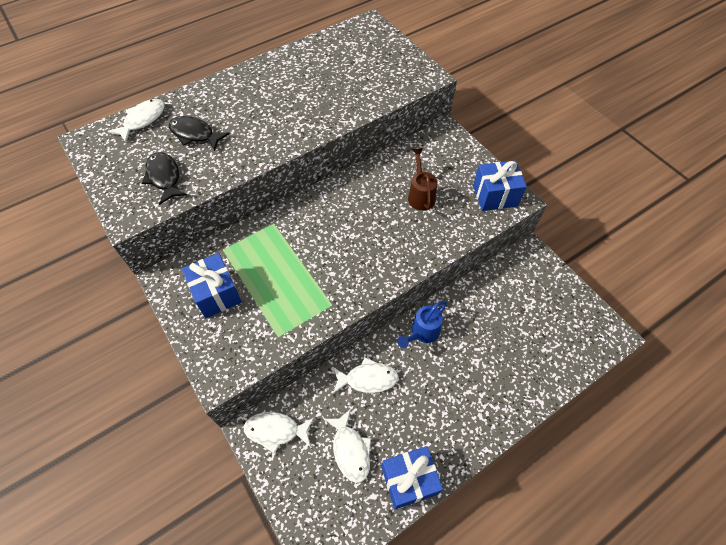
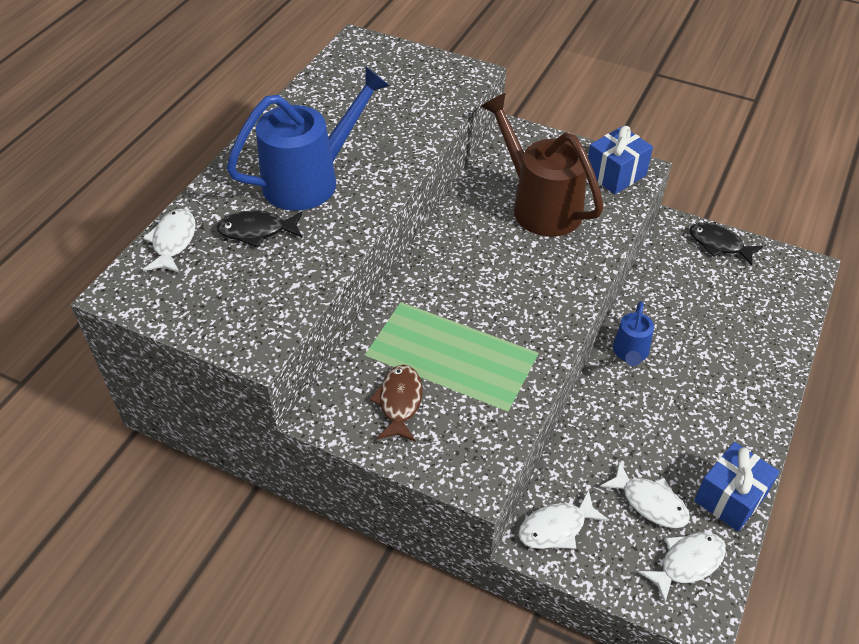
camera: 30 degrees left, 10 degrees down
black fish [142,152,187,205] -> black fish moved to [689,223,763,266]
blue gift [182,253,242,318] -> brown fish [370,365,422,442]
white fish [333,357,399,394] -> white fish moved to [638,532,726,603]
brown watering can [408,148,437,211] -> brown watering can [481,93,604,237], size x1.97
none -> blue watering can [226,67,390,211]

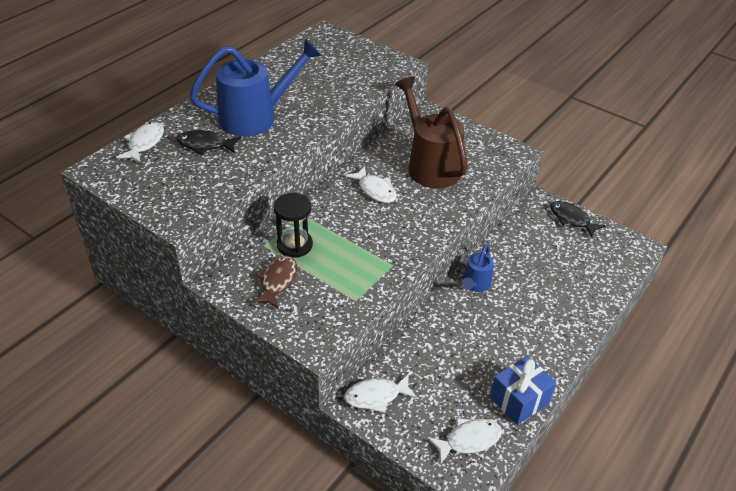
camera: 10 degrees right, 5 degrees down
blue gift [588,126,653,194] -> none
white fish [600,461,690,528] -> white fish moved to [346,166,397,203]
none -> black hourglass [274,193,313,258]

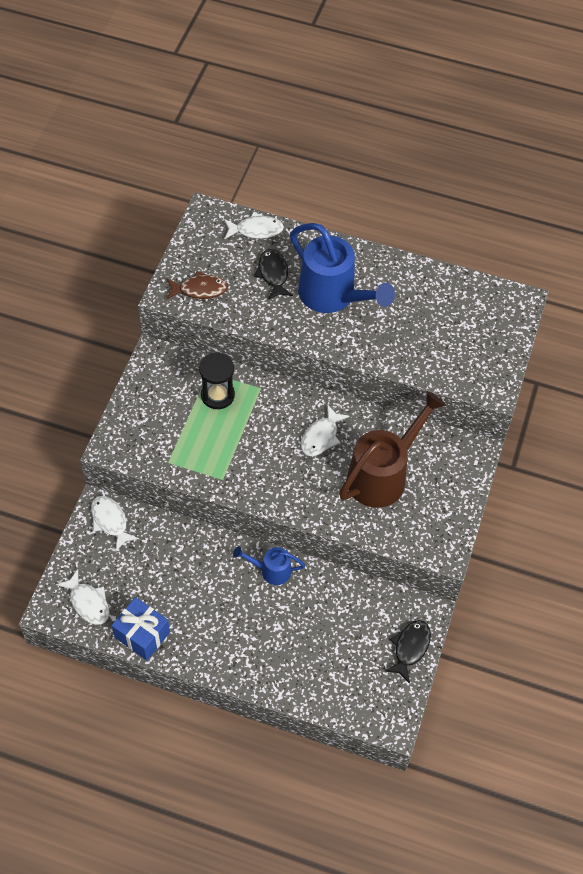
camera: 70 degrees right, 15 degrees up
brown fish [251,255,297,309] -> brown fish moved to [167,271,228,299]

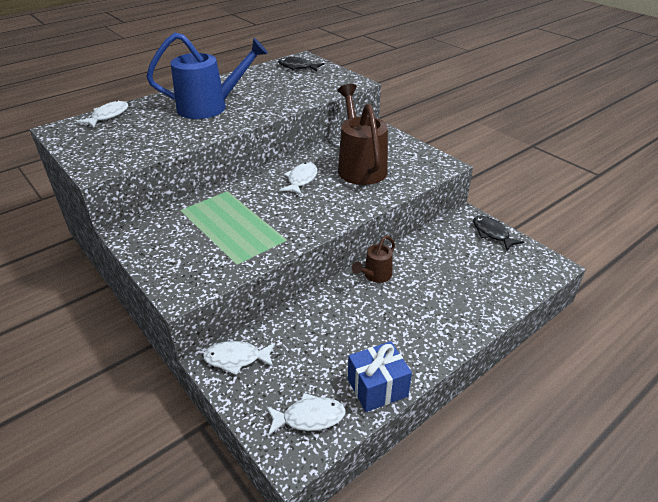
camera: 55 degrees left, 20 degrees down
brown fish [167,271,228,299] -> none
black hourglass [199,352,235,409] -> none
blue watering can [233,546,305,585] -> brown watering can [352,236,395,283]
black fish [254,249,293,300] -> black fish moved to [278,57,324,71]
white fish [301,404,349,456] -> white fish turned 135 degrees counterclockwise [279,162,318,195]

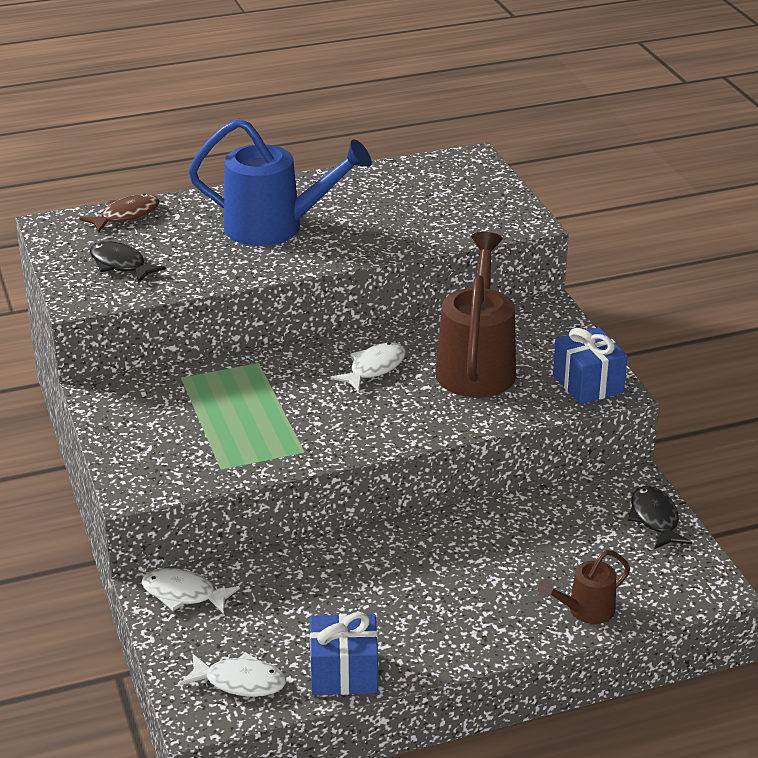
camera: 20 degrees right, 5 degrees down
white fish [77,100,128,128] -> brown fish [79,193,160,233]
black fish [278,57,324,71] -> black fish moved to [90,241,166,283]
brown watering can [352,236,395,283] -> brown watering can moved to [538,550,630,624]
none -> blue gift [553,327,627,404]

